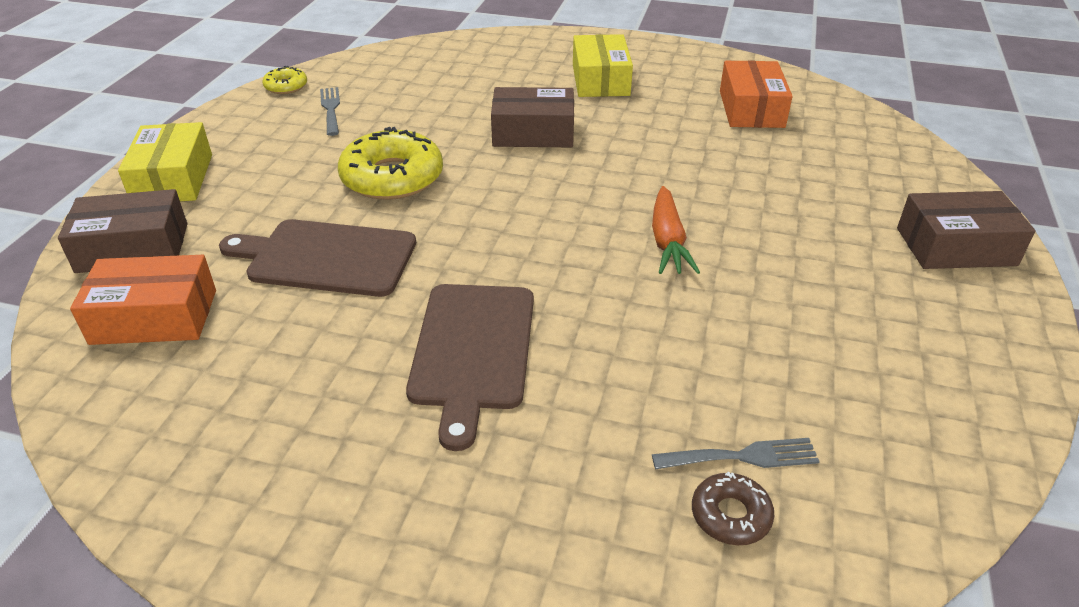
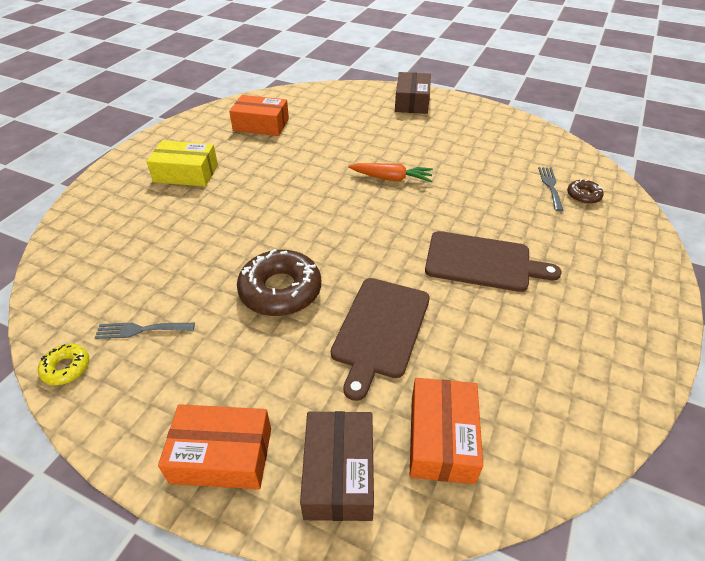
camera: 80 degrees left, 5 degrees up
yellow box [118,122,212,201] -> orange box [158,404,271,489]
yellow donut [338,127,443,200] -> brown donut [237,249,321,316]
brown box [491,87,574,147] -> none

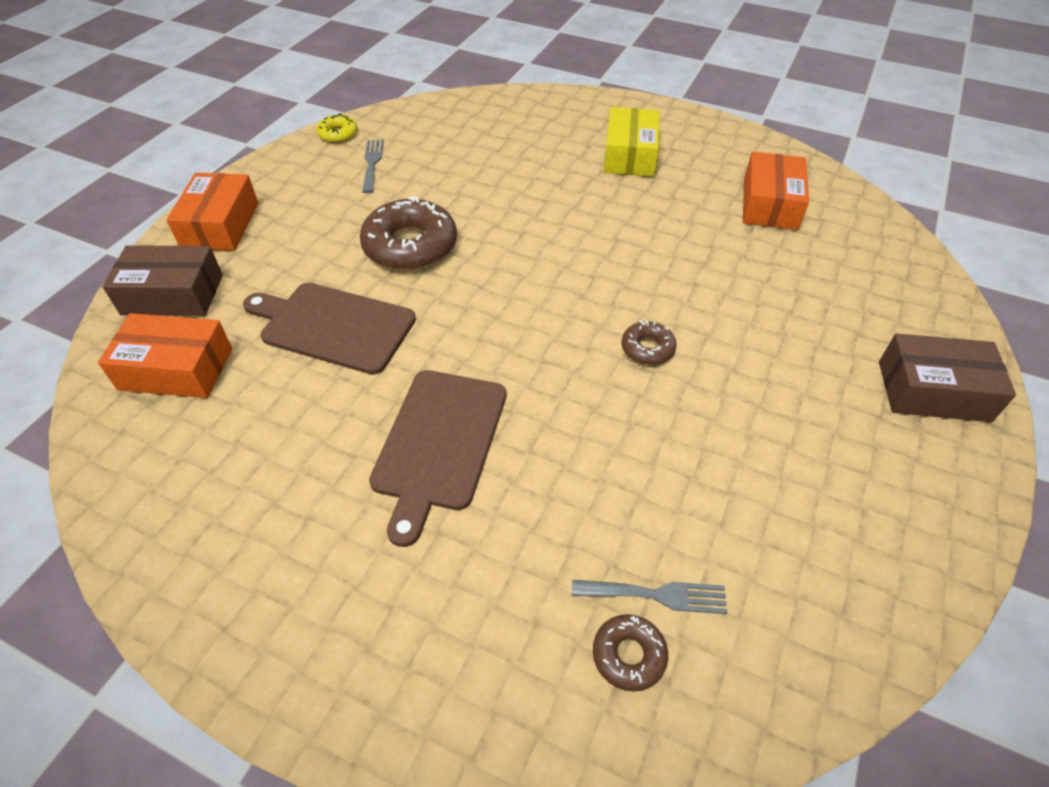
camera: 90 degrees right, 5 degrees up
orange carrot [348,163,433,182] -> brown donut [621,320,677,365]

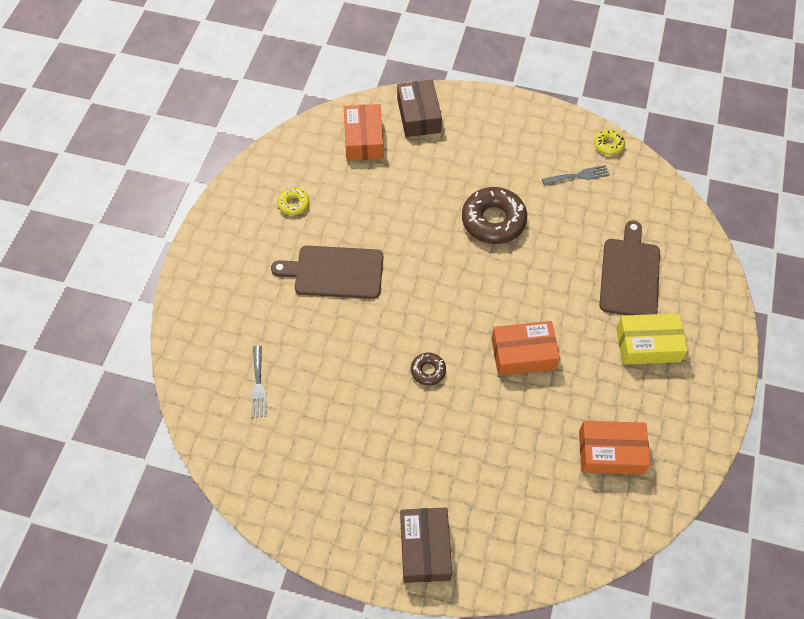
camera: 80 degrees right, 10 degrees up
orange box [166,173,258,251] -> orange box moved to [491,321,560,376]
brown cutting board [243,283,416,375] -> brown cutting board moved to [599,220,660,315]
brown donut [593,614,668,692] -> none
none -> yellow donut [277,188,309,215]

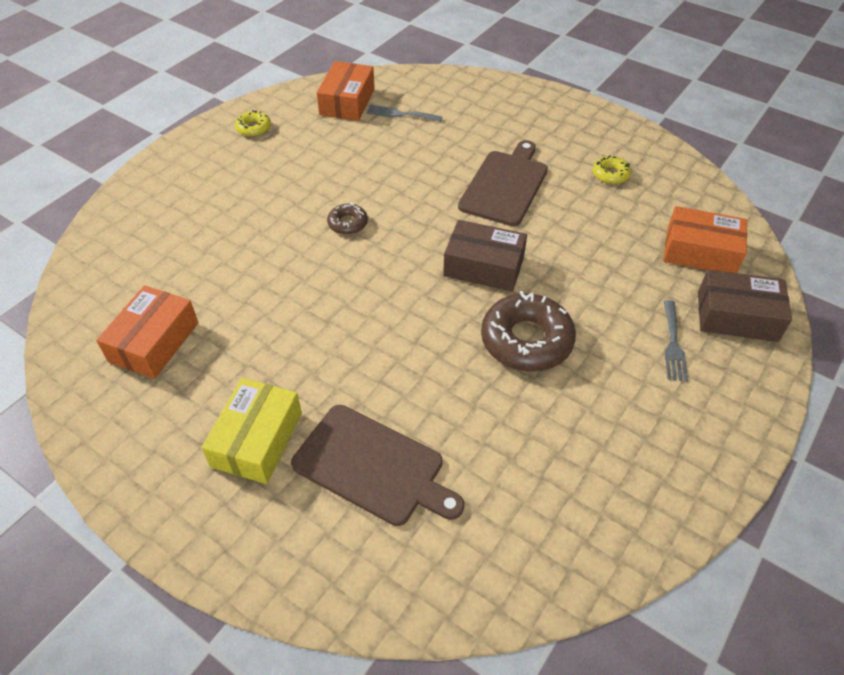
camera: 110 degrees right, 10 degrees down
brown box [400,507,452,583] -> brown box moved to [443,220,527,291]
orange box [491,321,560,376] -> orange box moved to [317,61,375,121]
grey fork [542,165,610,185] -> grey fork moved to [664,300,688,381]
yellow donut [594,129,625,155] -> yellow donut moved to [235,110,271,137]

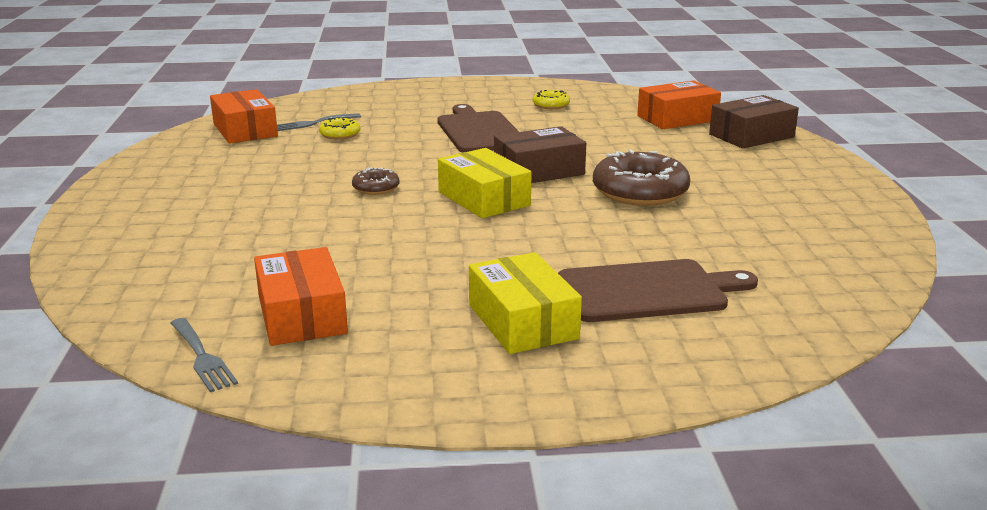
camera: 40 degrees left, 25 degrees down
yellow donut [235,110,271,137] -> yellow donut moved to [319,117,360,140]
grey fork [664,300,688,381] -> grey fork moved to [170,318,238,392]
none -> yellow box [438,148,532,218]

